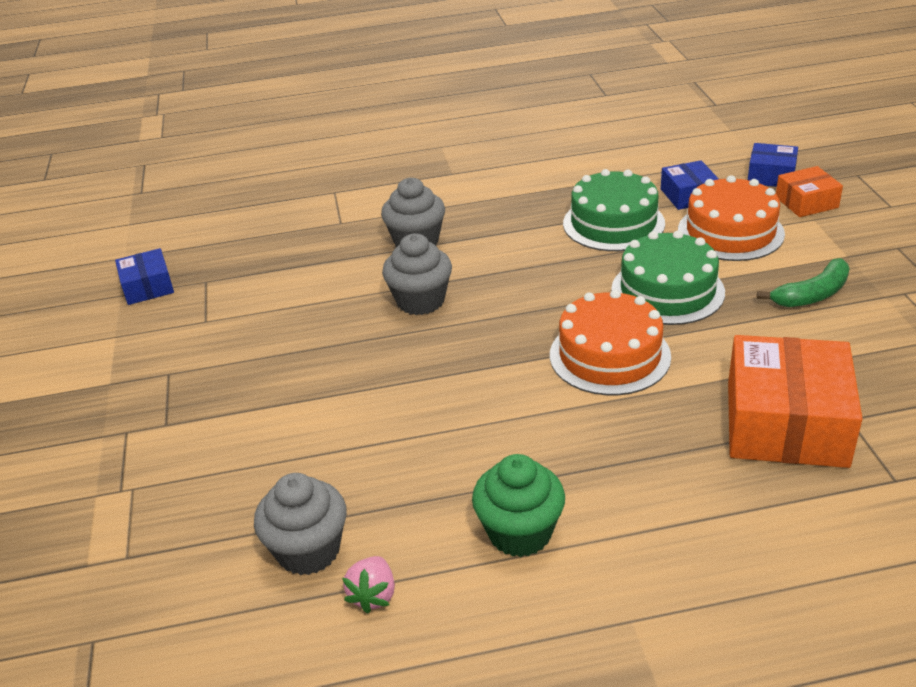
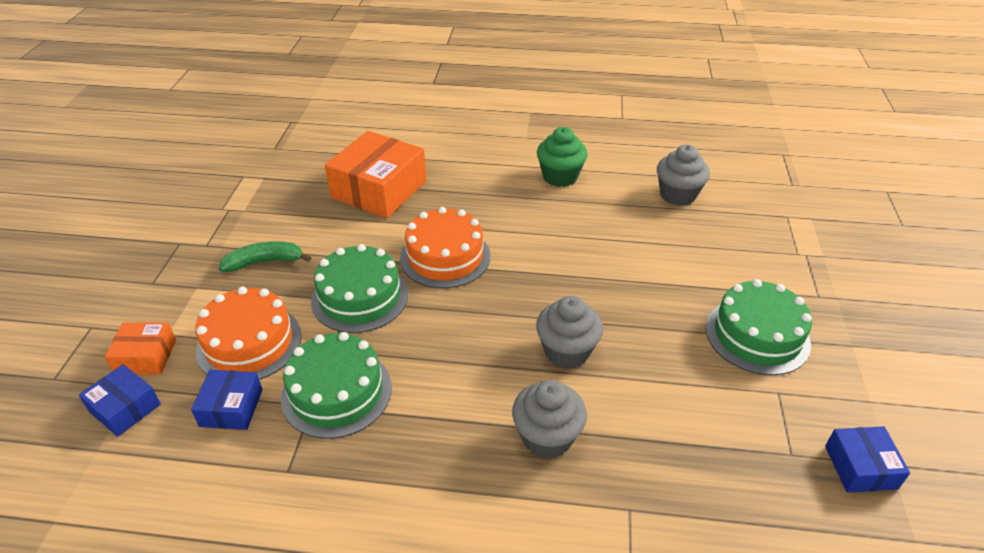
camera: 165 degrees left, 5 degrees up
pink strawberry [342,556,395,614] -> none
none -> green cake [706,279,812,375]

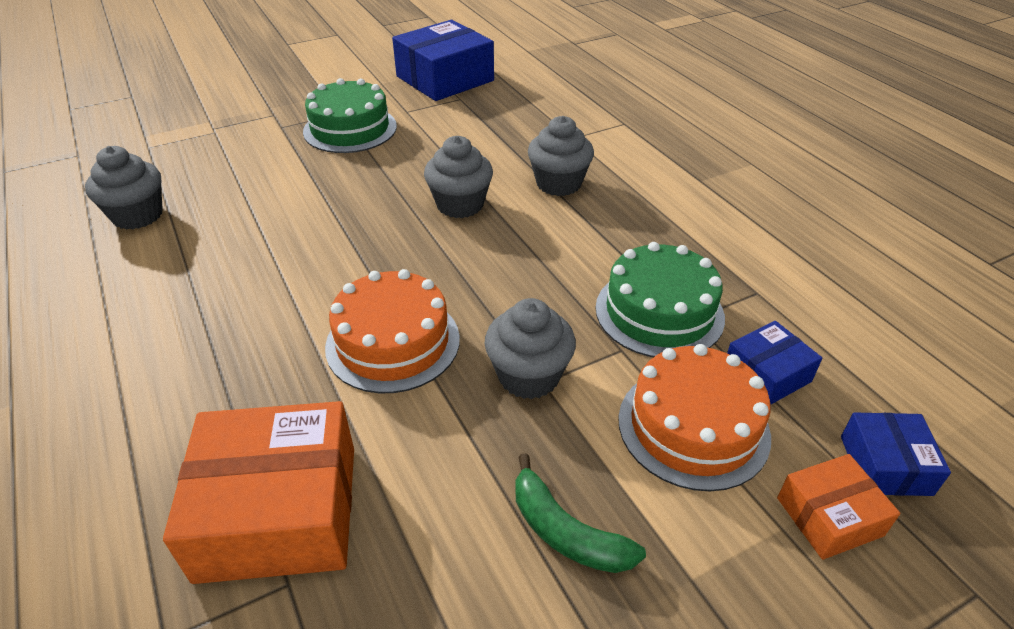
camera: 125 degrees left, 0 degrees up
orange box [105,322,176,374] -> orange box turned 75 degrees counterclockwise [777,454,900,560]
green cake [311,244,408,333] -> grey cupcake [484,298,576,399]
green cupcake [537,127,588,187] -> none
blue box [825,426,910,493] -> blue box [392,20,494,101], size x1.93

